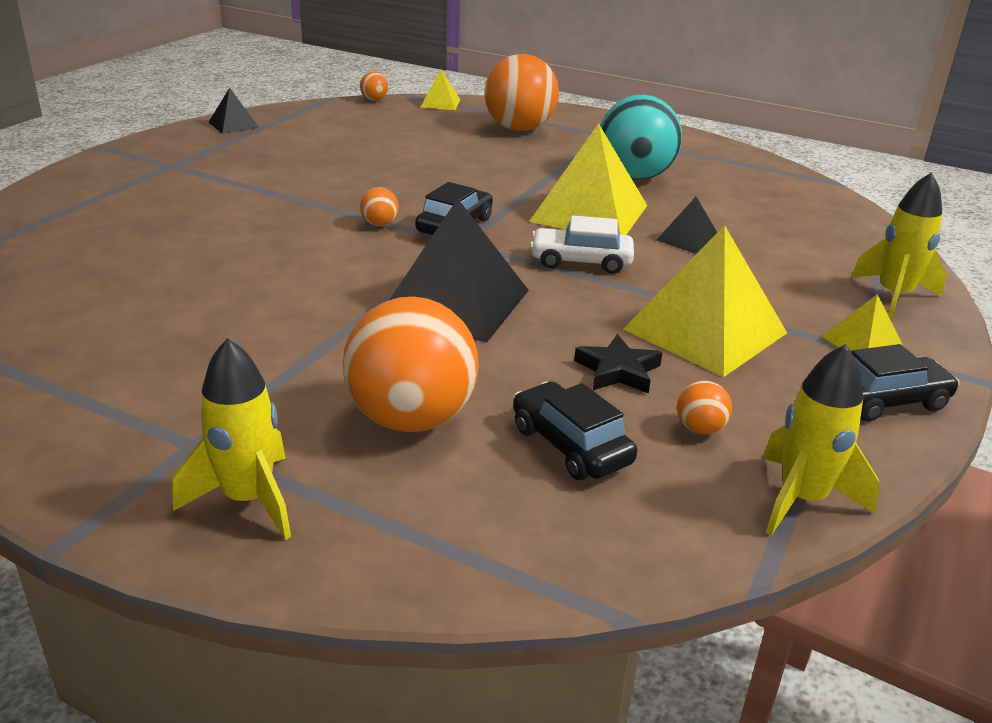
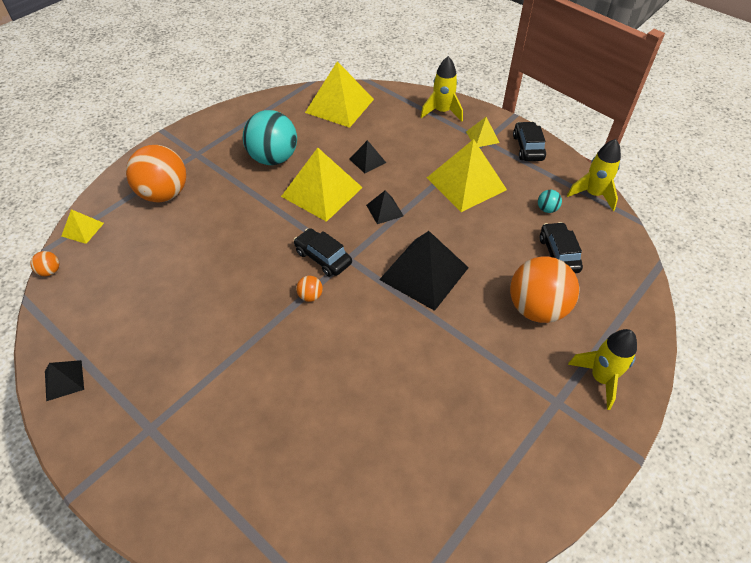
camera: 75 degrees left, 20 degrees up
black car [513,381,637,480] -> black car turned 105 degrees clockwise [540,222,583,273]
white car [530,215,634,274] -> black pyramid [366,190,403,224]
black star [574,334,662,394] -> none
orange ball [677,381,732,435] -> turquoise ball [538,190,562,213]
none -> yellow pyramid [305,61,374,128]

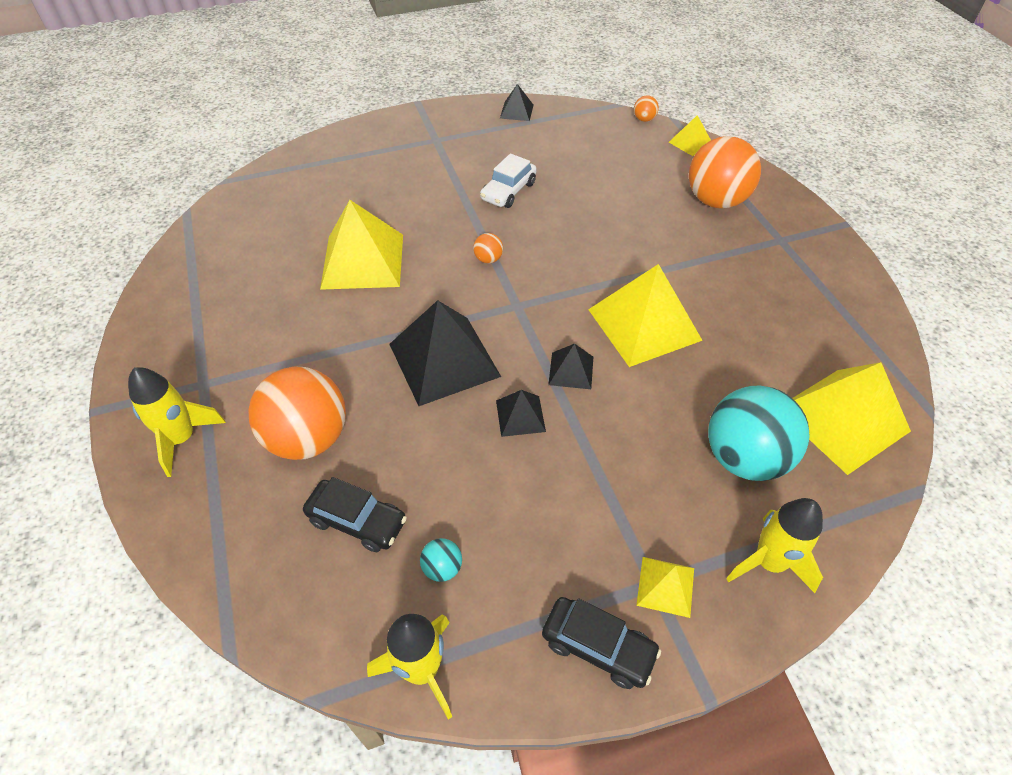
camera: 120 degrees right, 0 degrees up
turquoise ball [243,110,297,165] -> turquoise ball moved to [708,385,810,481]
black car [294,228,352,277] -> none
black pyramid [349,140,386,173] -> black pyramid moved to [496,390,546,437]
yellow pyramid [427,139,507,212] -> yellow pyramid moved to [320,200,403,290]
none -> white car [480,153,537,208]

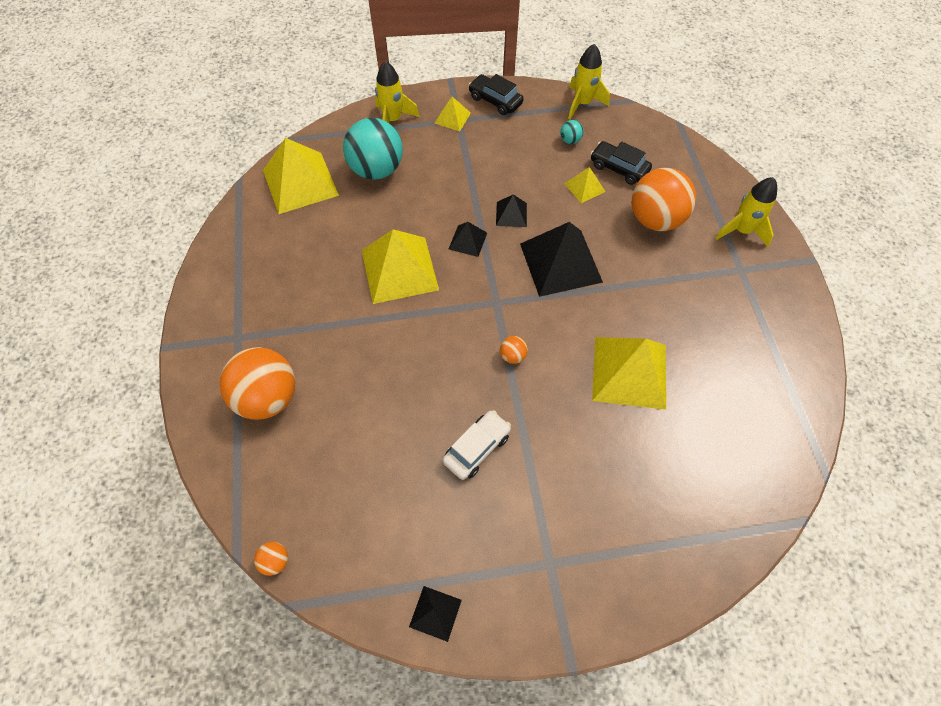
camera: 170 degrees left, 10 degrees up
yellow pyramid [669,115,711,156] -> yellow pyramid moved to [564,167,606,203]

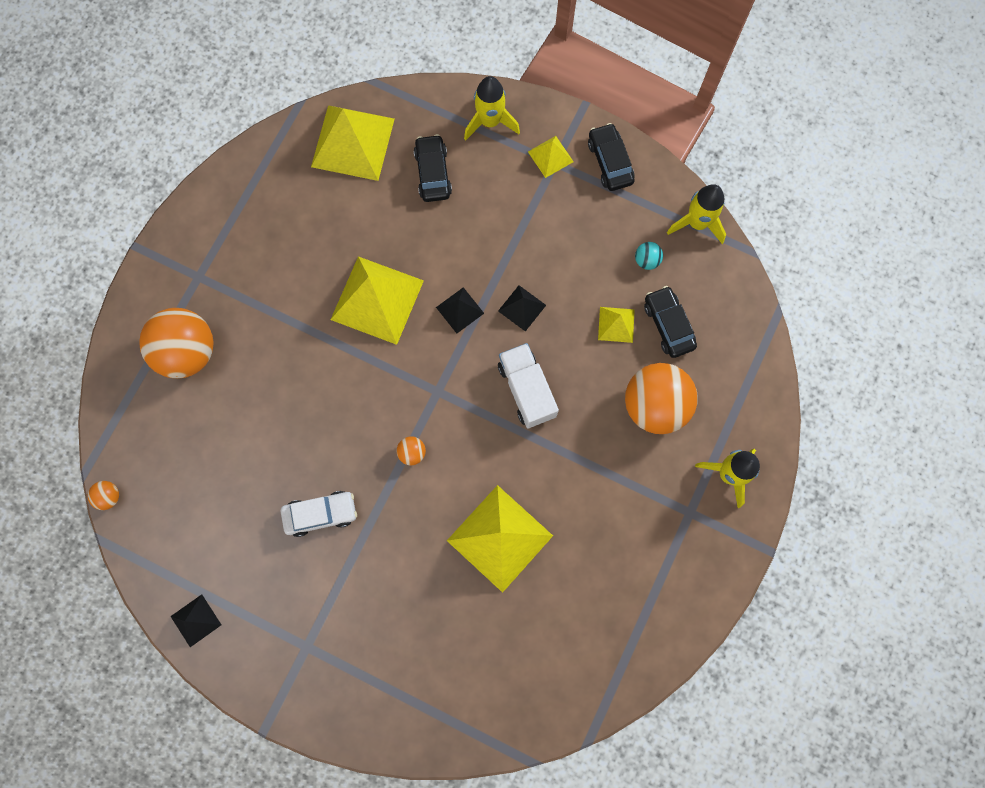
camera: 35 degrees right, 15 degrees up
turquoise ball [343,118,403,180] -> black car [414,134,452,202]
black pyramid [520,222,603,297] -> white truck [498,343,559,428]

